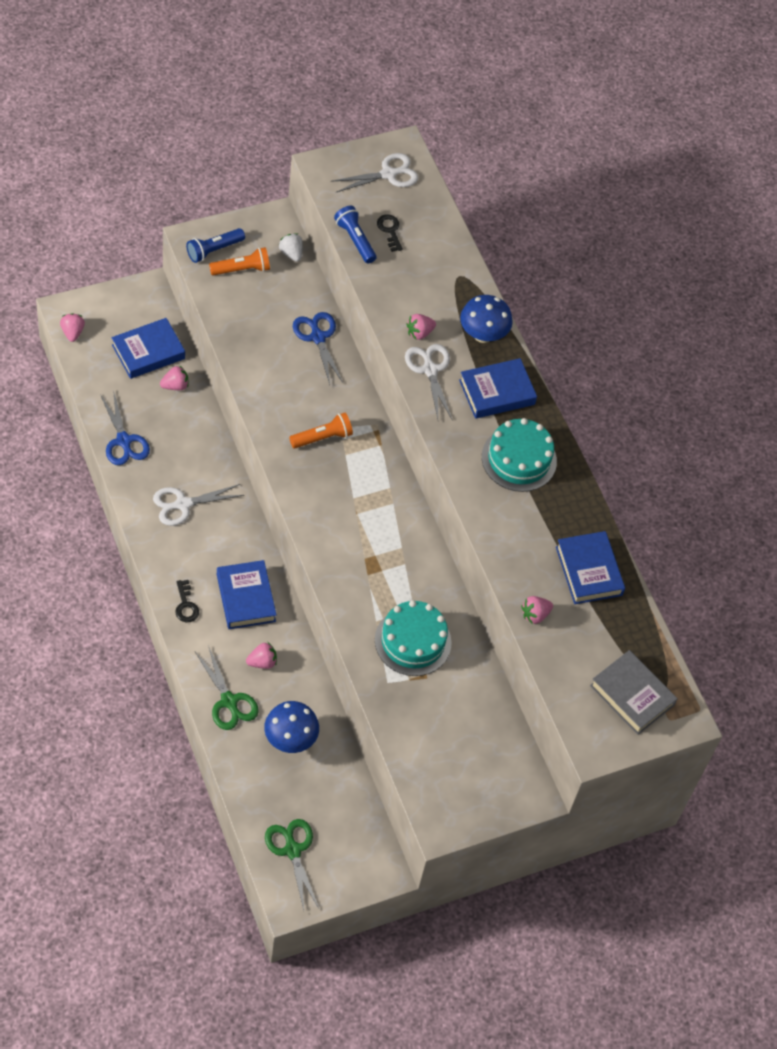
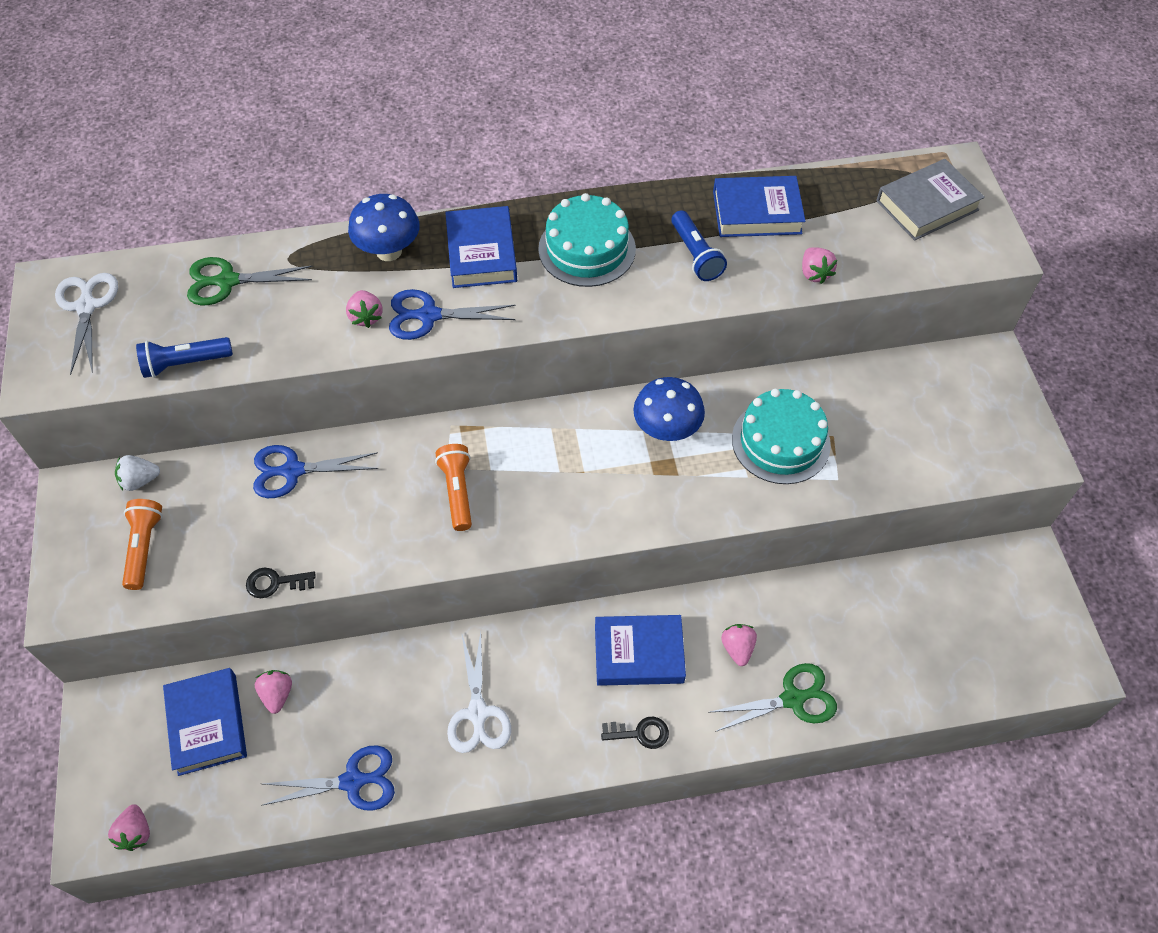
camera: 70 degrees left, 0 degrees up
pink strawberry [60,313,85,342] -> pink strawberry turned 105 degrees counterclockwise [108,804,150,851]
blue flashlight [186,228,245,263] -> blue flashlight moved to [671,210,727,281]
blue mushroom [264,701,319,753] -> blue mushroom moved to [633,377,705,441]
green scissors [265,819,319,910] -> green scissors moved to [187,257,313,305]
black key [377,214,403,252] -> black key moved to [246,568,316,598]
white scissors [405,344,452,419] -> blue scissors [389,289,516,340]

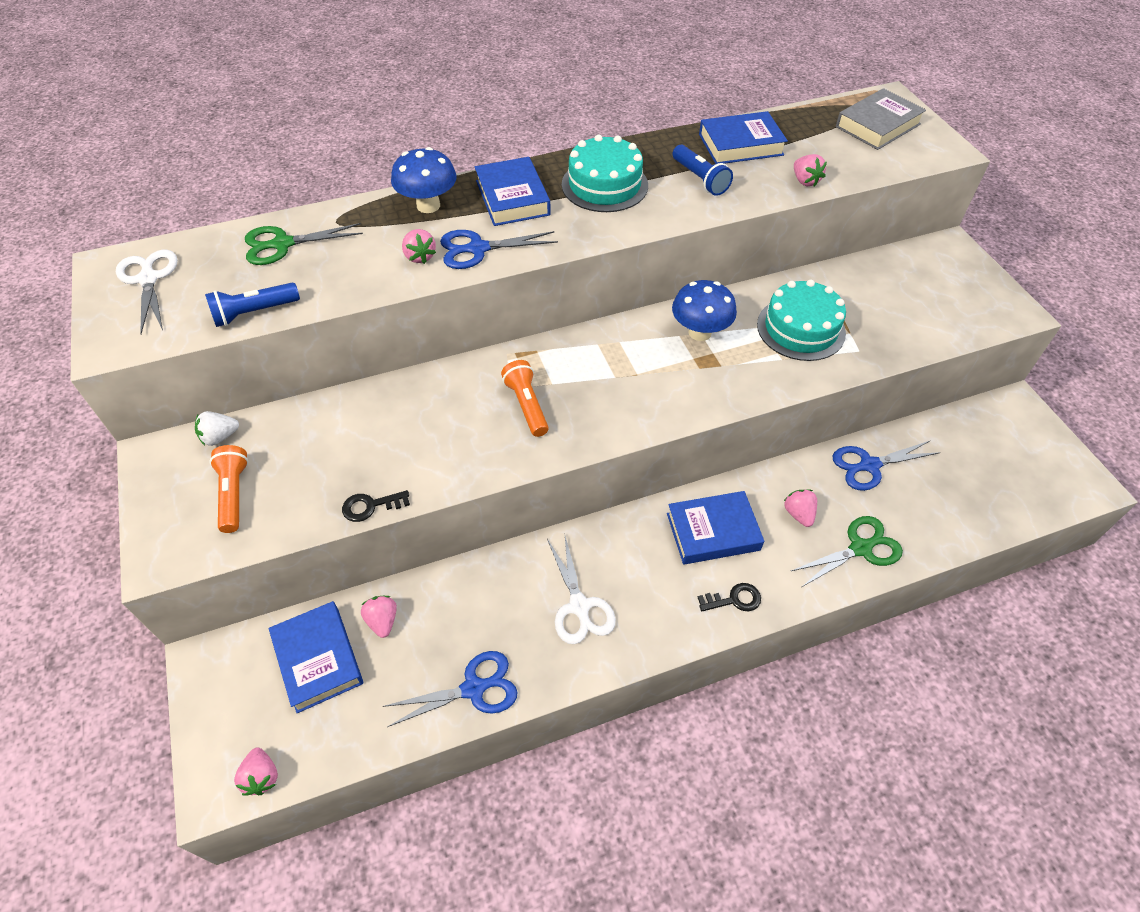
camera: 10 degrees left, 5 degrees down
blue scissors [253,445,378,498] -> blue scissors moved to [833,440,941,491]

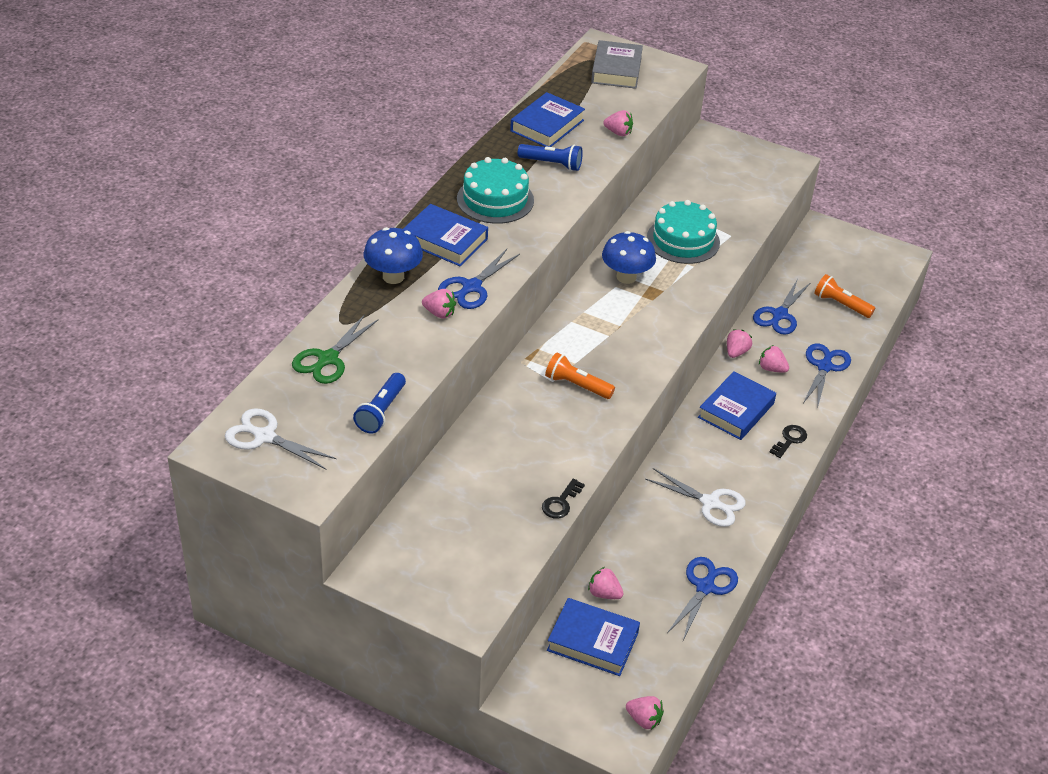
camera: 45 degrees left, 10 degrees down
white strawberry [195,411,239,446] -> none
orange flashlight [210,445,248,533] -> orange flashlight moved to [814,274,875,318]
green scissors [791,516,903,587] -> blue scissors [803,343,851,409]
none -> pink strawberry [727,329,752,358]

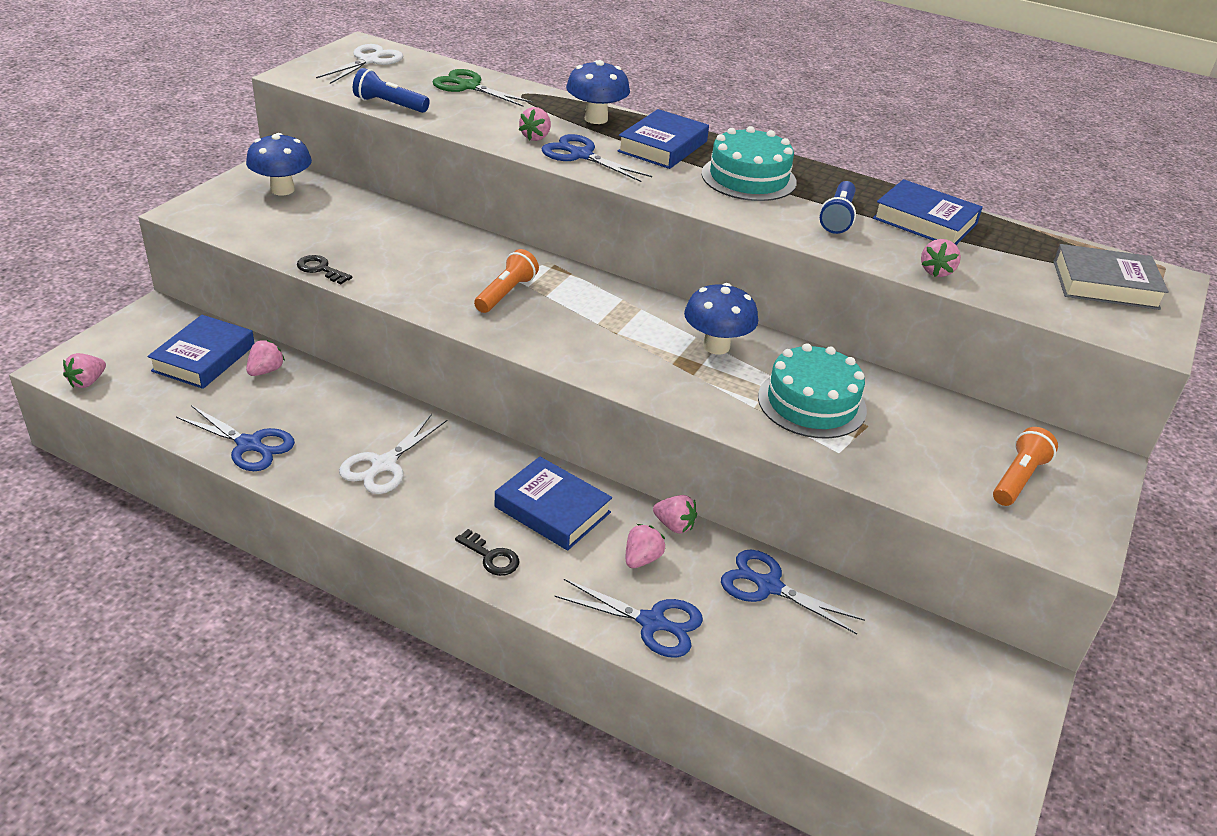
camera: 90 degrees right, 5 degrees down
orange flashlight [814,274,875,318] -> orange flashlight moved to [993,427,1058,506]
none -> blue mushroom [246,133,312,195]

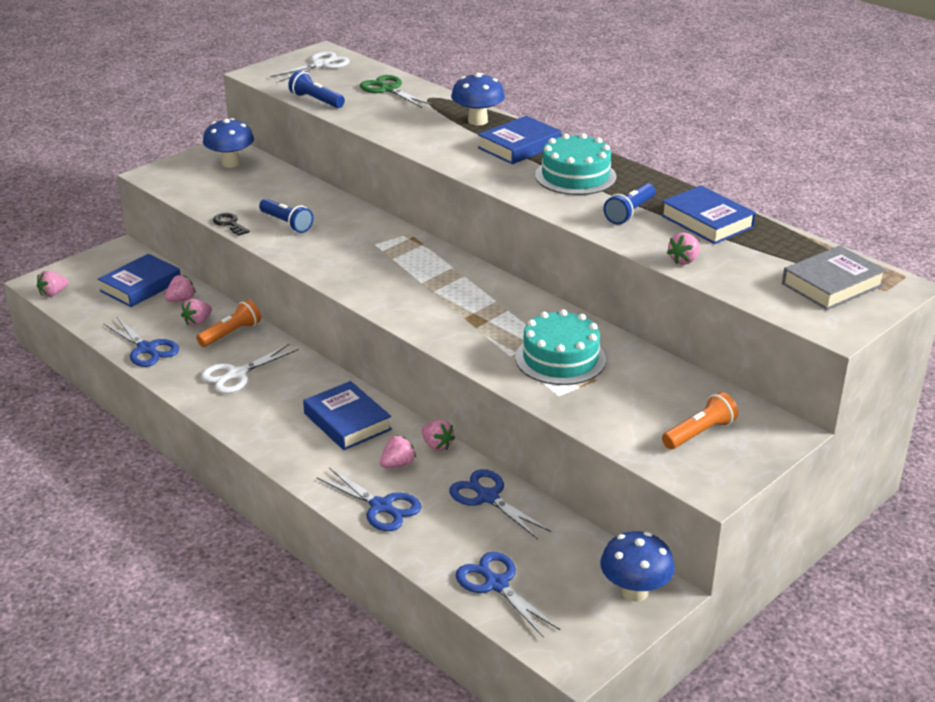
camera: 20 degrees right, 5 degrees down
black key [455,529,519,576] -> none
orange flashlight [474,249,539,313] -> orange flashlight moved to [196,300,261,347]
pink strawberry [519,107,551,141] -> pink strawberry moved to [181,299,212,326]
blue scissors [542,134,652,182] -> blue scissors moved to [456,552,560,638]
blue mushroom [684,283,758,355] -> blue mushroom moved to [600,531,675,602]
grey book [1053,244,1169,310] -> grey book turned 60 degrees counterclockwise [782,246,886,310]
none -> blue flashlight [259,199,313,233]

